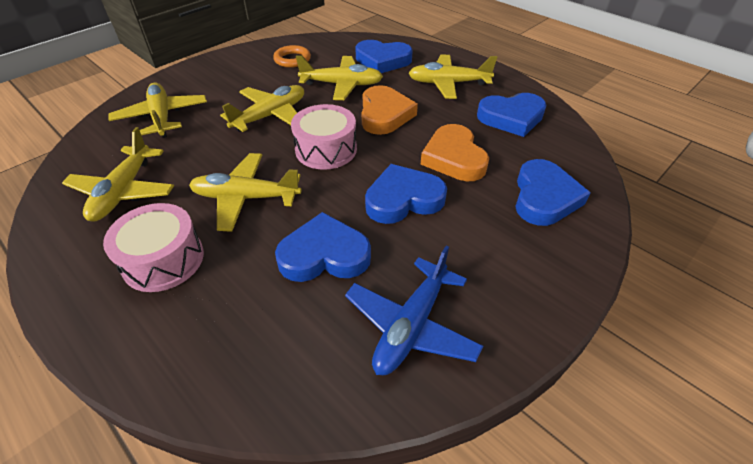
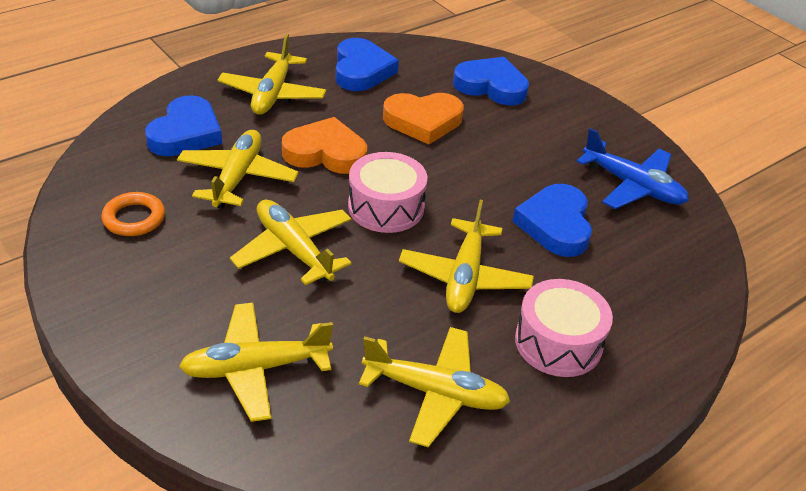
camera: 85 degrees left, 5 degrees down
blue heart [365,164,447,224] -> none

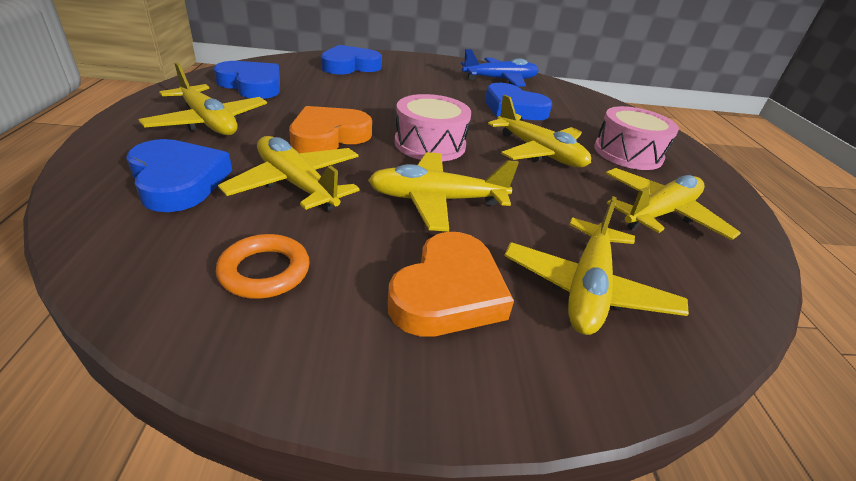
camera: 55 degrees left, 5 degrees down
orange heart [383,93,464,144] -> orange heart moved to [388,232,514,337]

